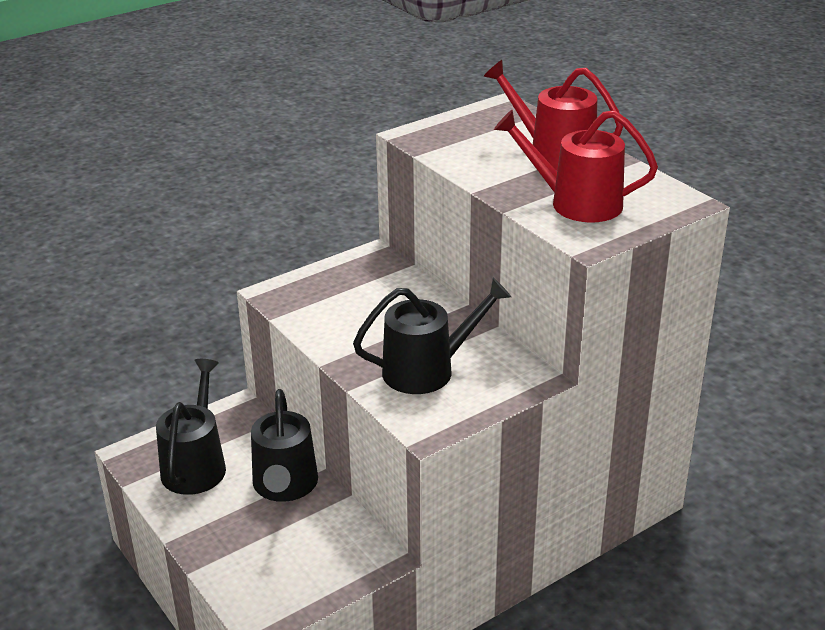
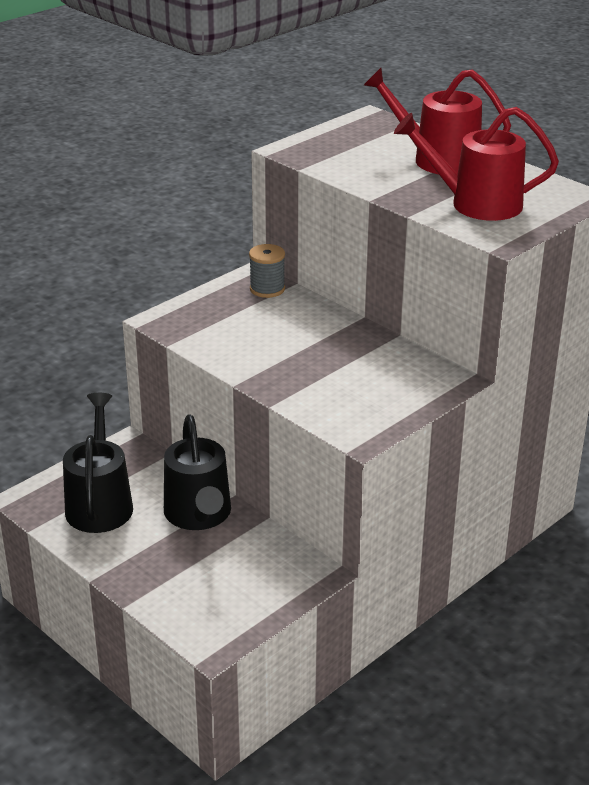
camera: 10 degrees left, 0 degrees up
black watering can [353,278,511,394] -> none
none -> grey spool [249,244,285,298]

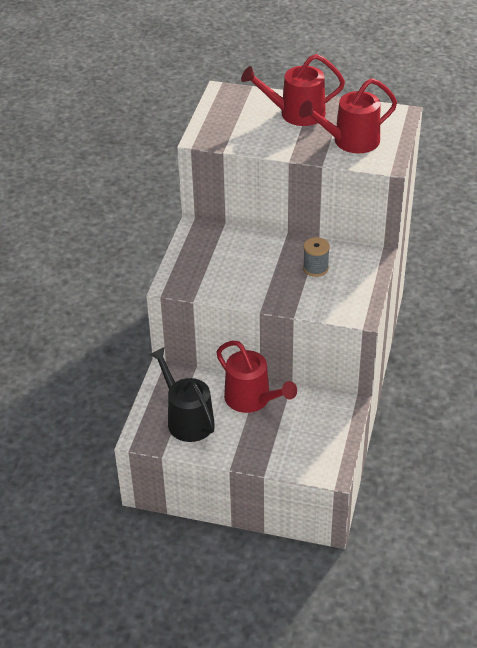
camera: 30 degrees left, 10 degrees up
black watering can [164,414,231,530] -> red watering can [216,341,297,413]
grey spool [249,244,285,298] -> grey spool moved to [303,237,330,277]

